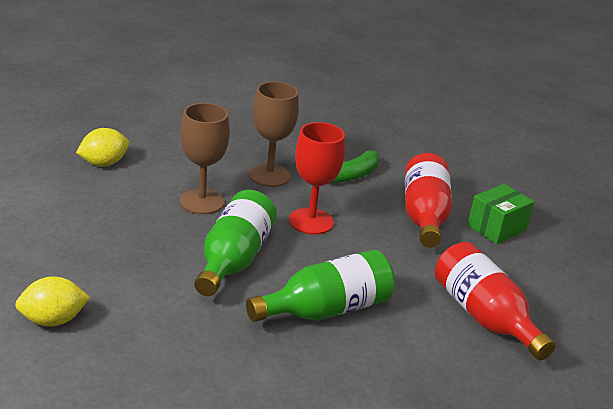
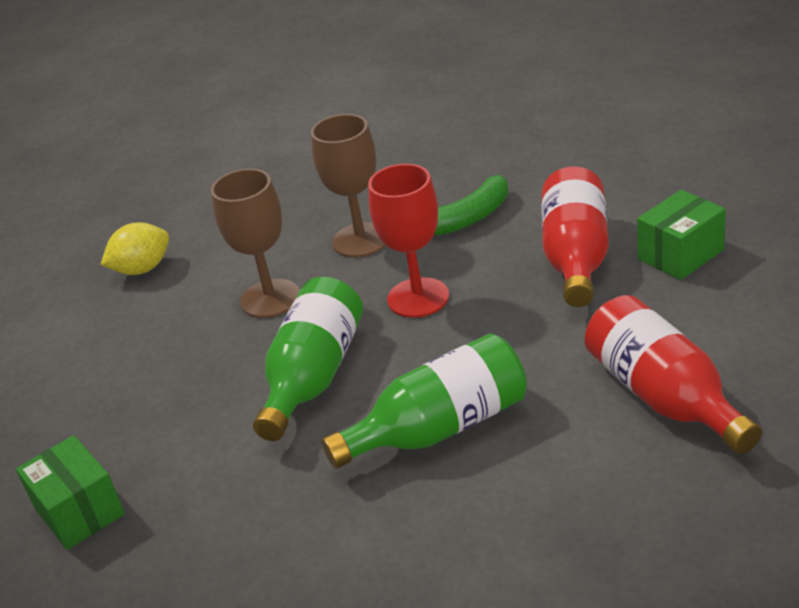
camera: 10 degrees right, 5 degrees up
yellow lemon [15,276,90,327] -> green box [16,435,125,550]

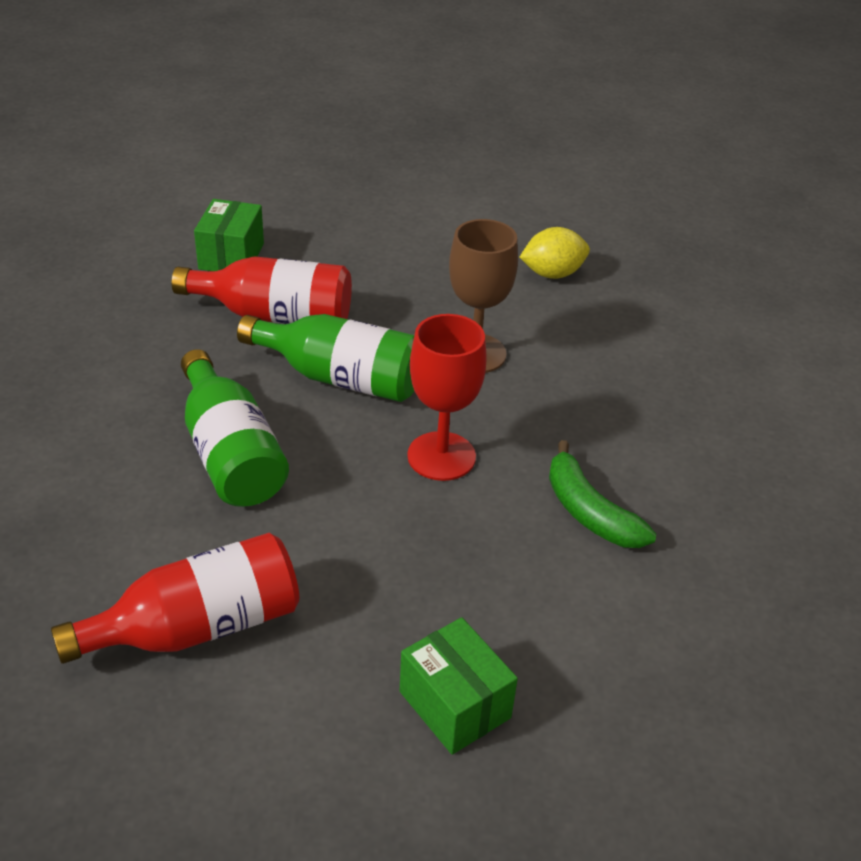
camera: 85 degrees right, 5 degrees up
green box [16,435,125,550] -> green box turned 45 degrees counterclockwise [194,199,264,271]
yellow lemon [101,223,169,275] -> yellow lemon turned 75 degrees counterclockwise [520,227,590,279]
brown goblet [311,114,386,257] -> none
red bottle [541,166,609,307] -> red bottle moved to [171,256,352,324]

